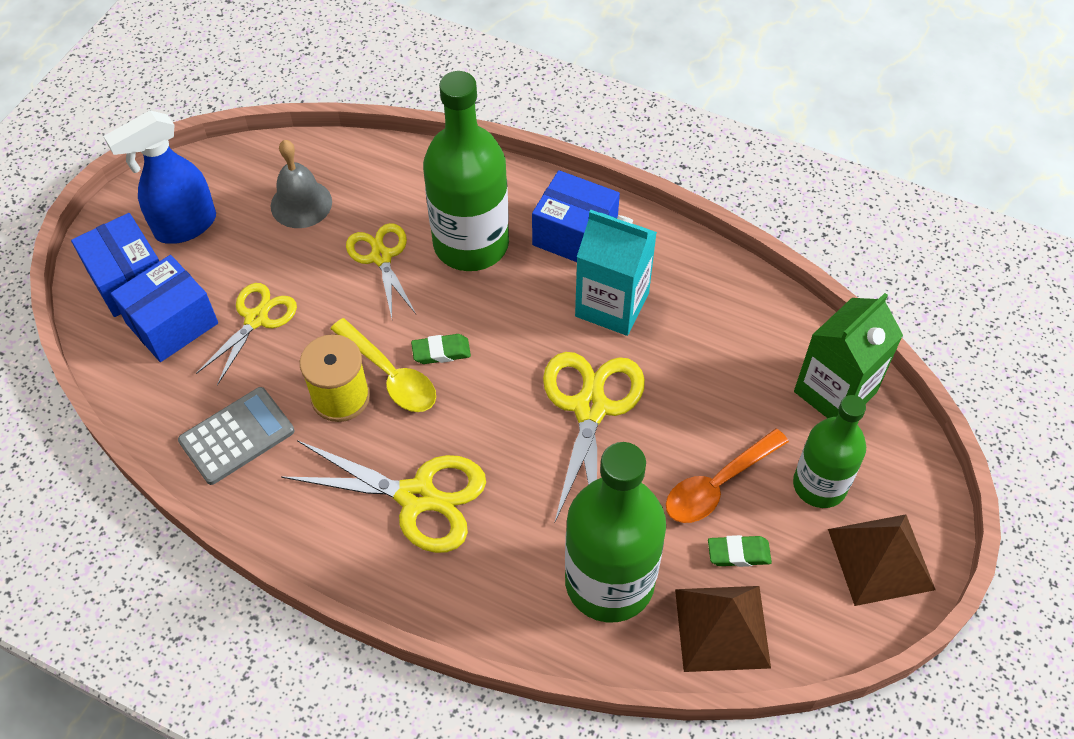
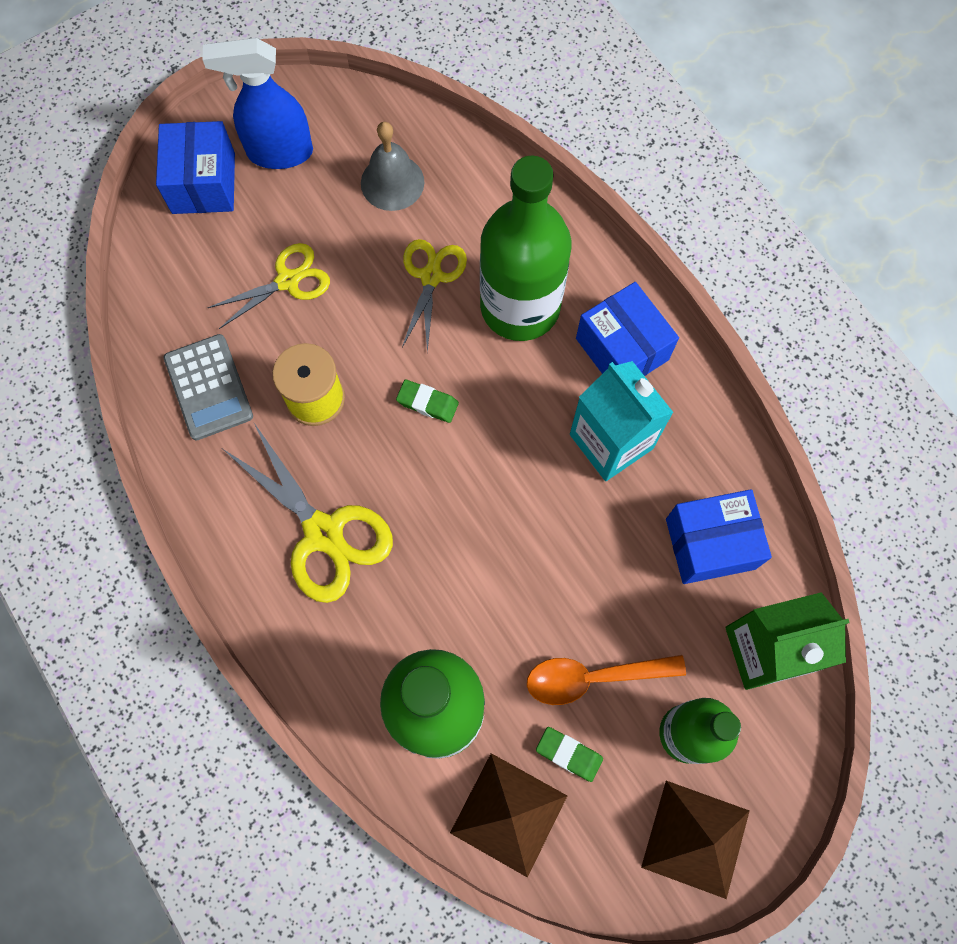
camera: 30 degrees right, 15 degrees up
blue box [111,255,218,362] -> blue box moved to [666,489,772,584]
grey calculator [178,387,294,485] -> grey calculator turned 75 degrees clockwise [163,334,253,440]
yellow spoon [331,318,436,412] -> none
yellow scissors [543,352,645,524] -> none

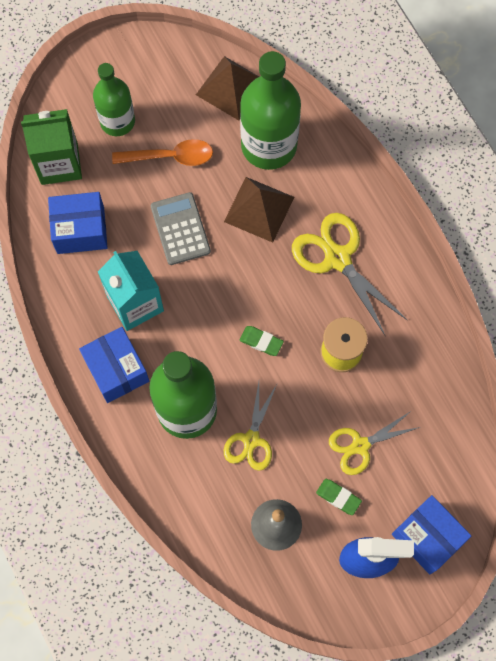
camera: 175 degrees left, 0 degrees up
blue box [156,121,235,214] -> blue box turned 45 degrees counterclockwise [392,495,471,574]
grey calculator [163,334,253,440] -> grey calculator moved to [151,192,211,265]
green eraser [536,727,603,782] -> green eraser moved to [316,479,362,515]
brown pyramid [641,781,749,899] -> brown pyramid moved to [224,177,294,243]

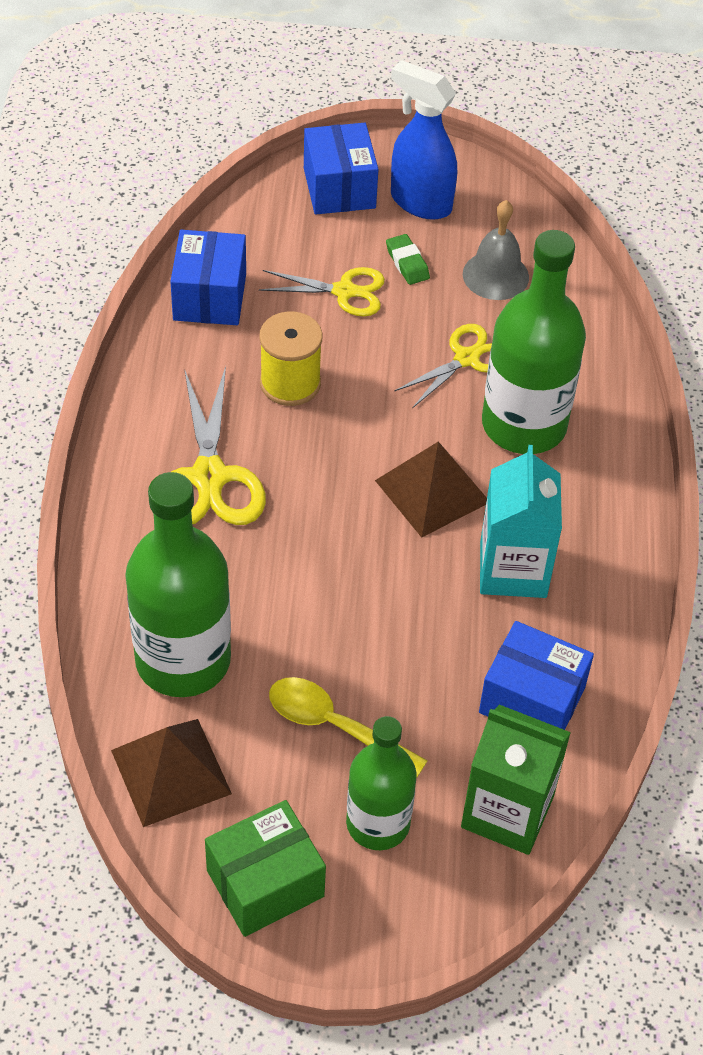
camera: 150 degrees left, 20 degrees down
blue box [79,327,149,403] -> blue box moved to [170,230,246,325]
orange spoon [112,139,213,166] -> yellow spoon [269,677,428,778]
grey calculator [151,192,211,265] -> none
brown pyramid [224,177,294,243] -> brown pyramid moved to [375,442,487,538]
green eraser [240,326,284,356] -> none
none -> green box [205,800,326,937]

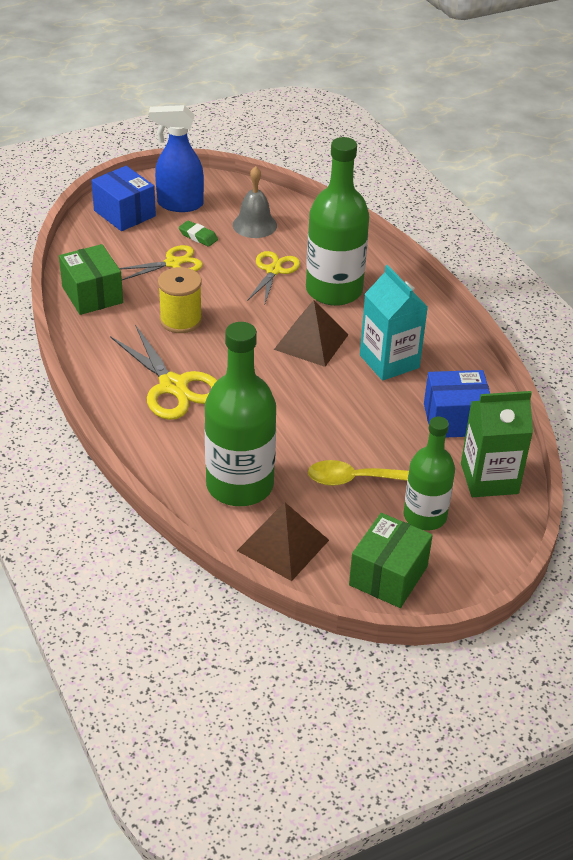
camera: 30 degrees left, 10 degrees down
blue box [170,230,246,325] -> green box [59,244,123,315]

